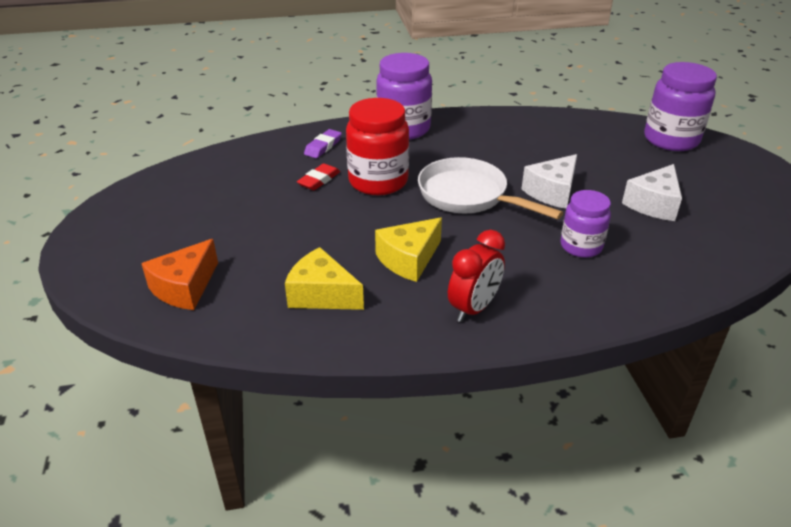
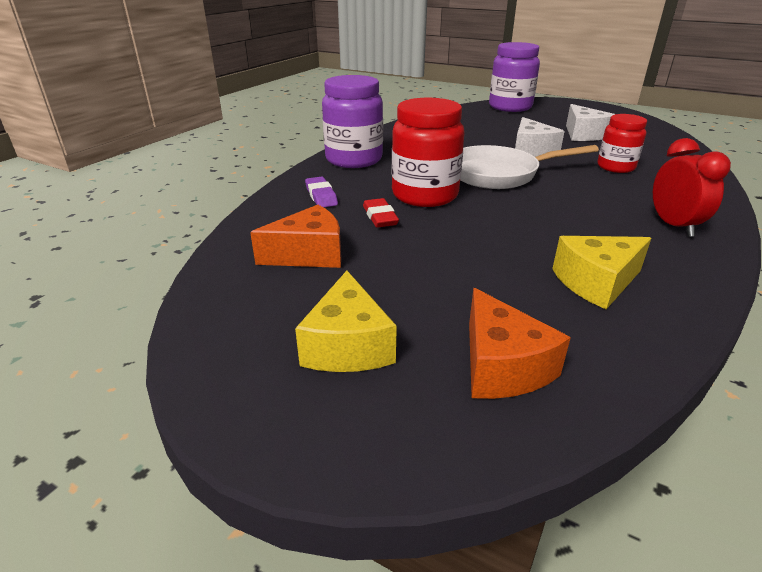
camera: 50 degrees left, 5 degrees down
yellow cheese [375,217,442,282] -> yellow cheese moved to [295,271,397,372]
purple jar [560,190,611,258] -> red jar [597,114,647,173]
none -> orange cheese [250,205,341,268]

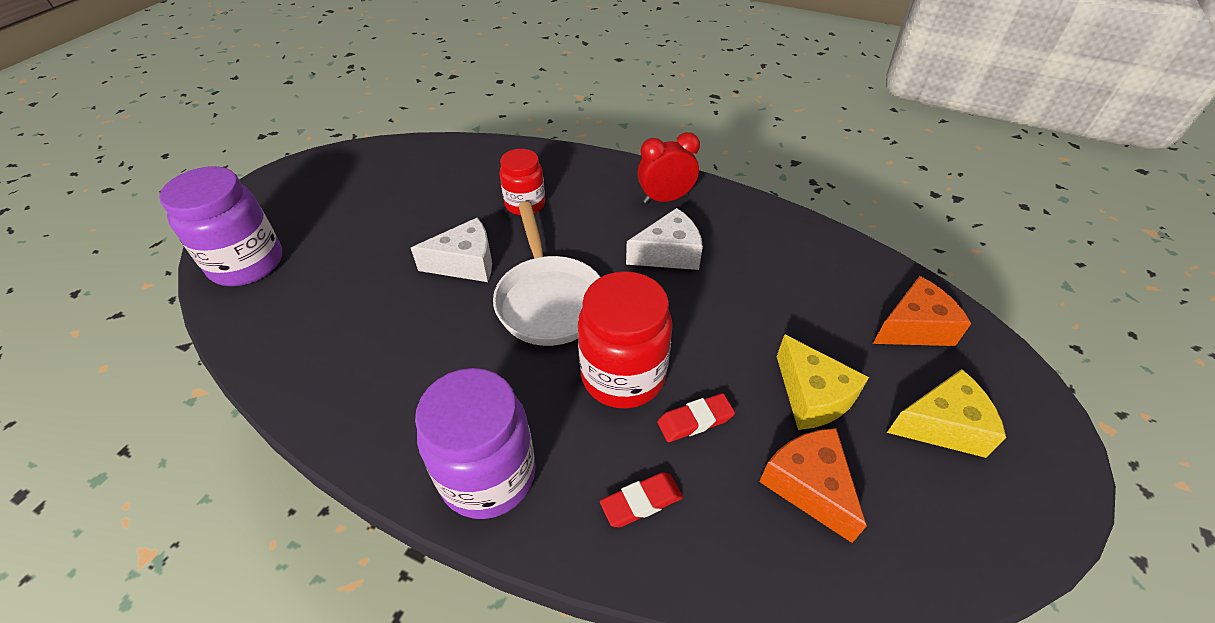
camera: 95 degrees left, 15 degrees up
purple eraser [305,177,338,207] -> red eraser [600,472,683,527]
yellow cheese [552,236,651,309] -> yellow cheese moved to [777,334,869,430]
white cheese [566,104,615,141] -> white cheese moved to [626,208,703,270]

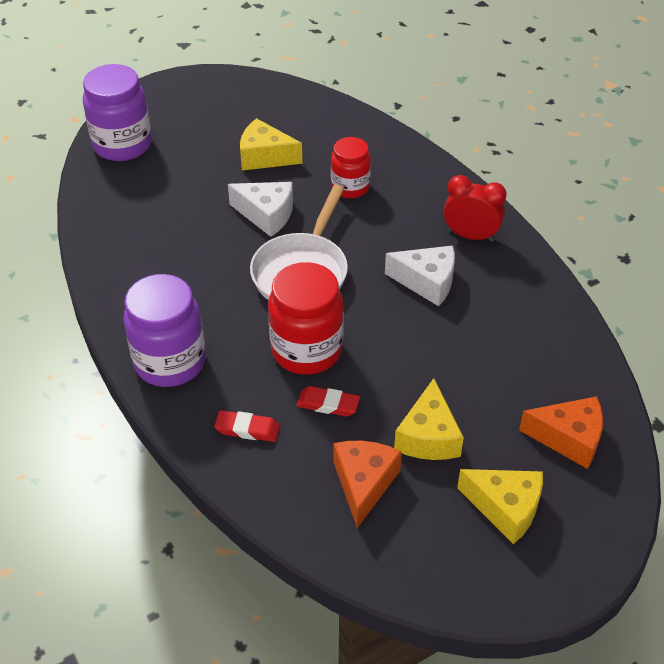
camera: 35 degrees right, 0 degrees up
none -> yellow cheese [240,118,303,171]

